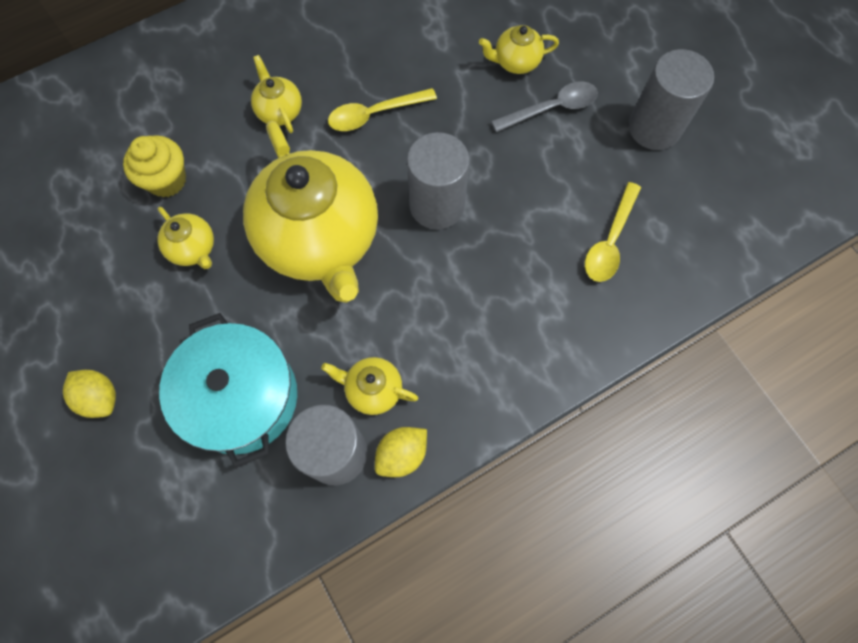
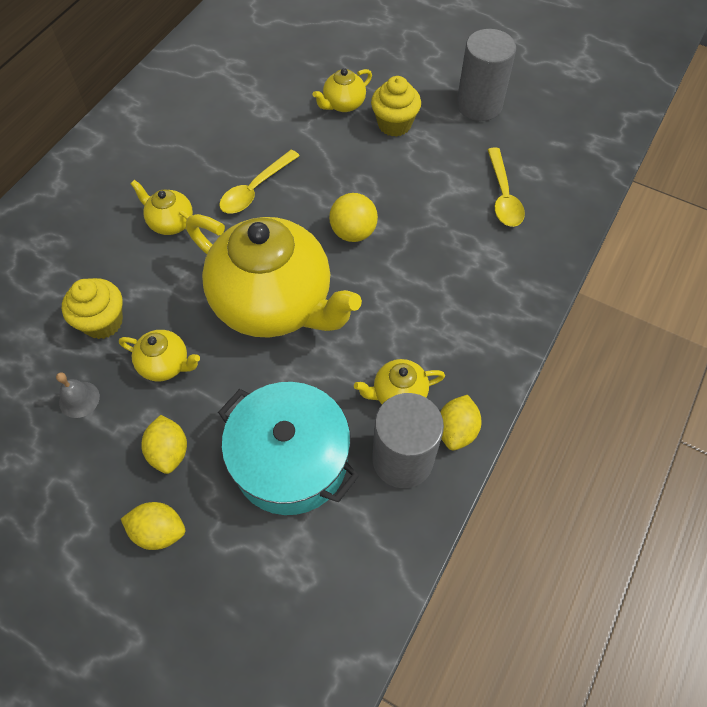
camera: 30 degrees left, 10 degrees down
grey cylinder [407,132,470,229] -> yellow ball [329,193,378,242]
grey spoon [491,82,598,132] -> yellow cupcake [371,76,421,137]
none -> grey bell [56,372,100,418]
none -> yellow lemon [141,415,187,474]

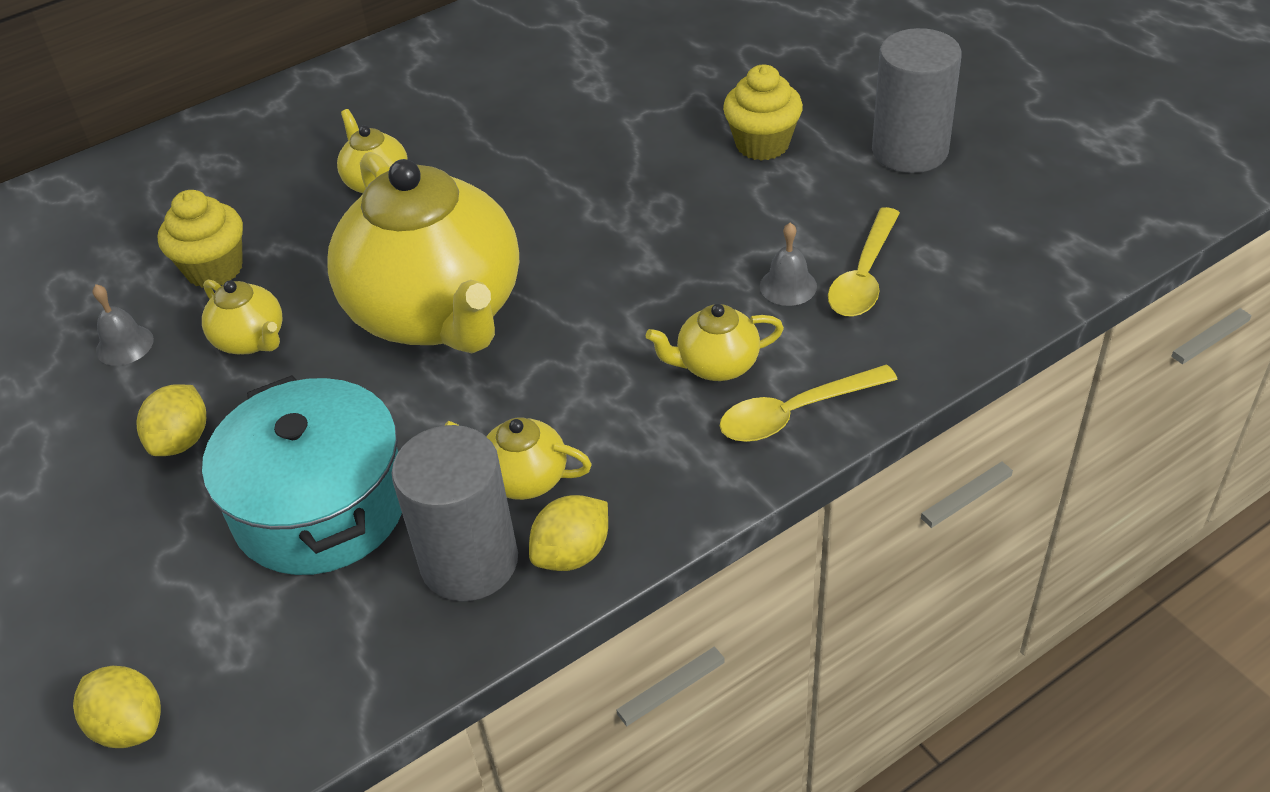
camera: 30 degrees right, 15 degrees down
yellow lemon [121,502,185,550] -> yellow lemon moved to [73,666,161,748]
yellow spoon [219,150,300,214] -> yellow spoon moved to [720,365,898,442]
yellow teapot [312,68,372,112] -> yellow teapot moved to [646,304,784,381]
yellow ball [329,193,378,242] -> none
none -> grey bell [760,223,817,306]

